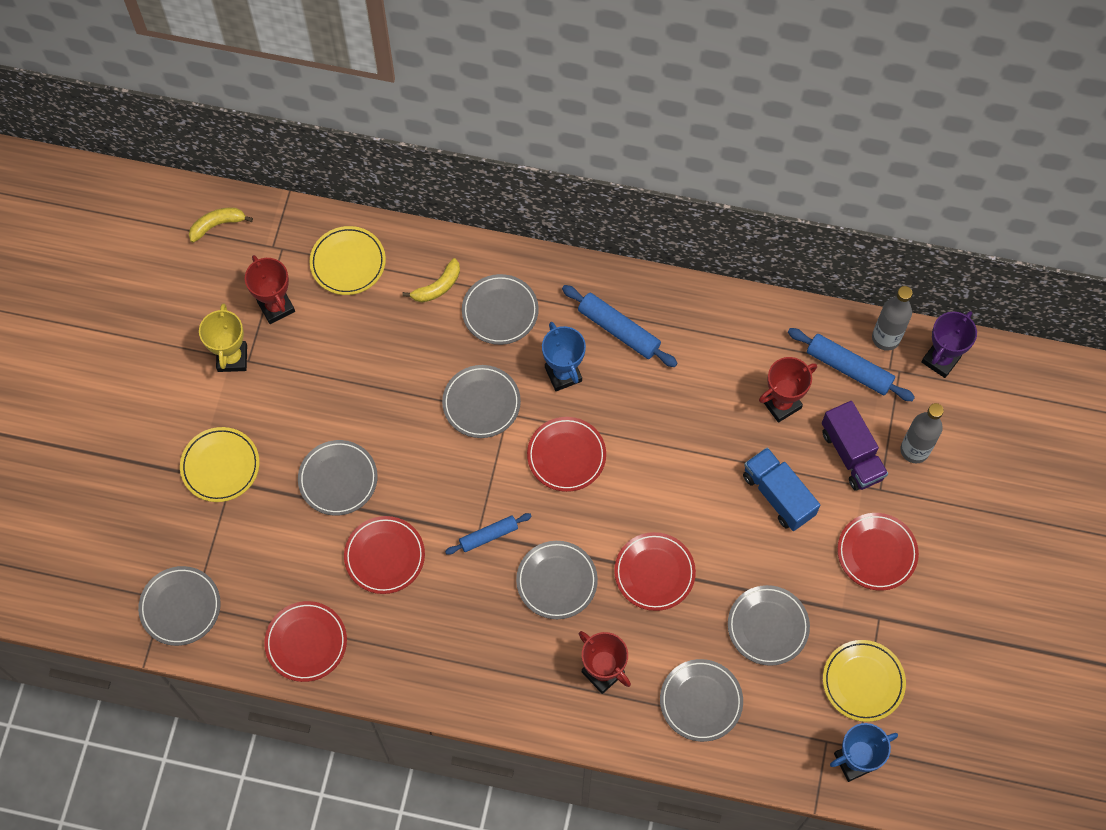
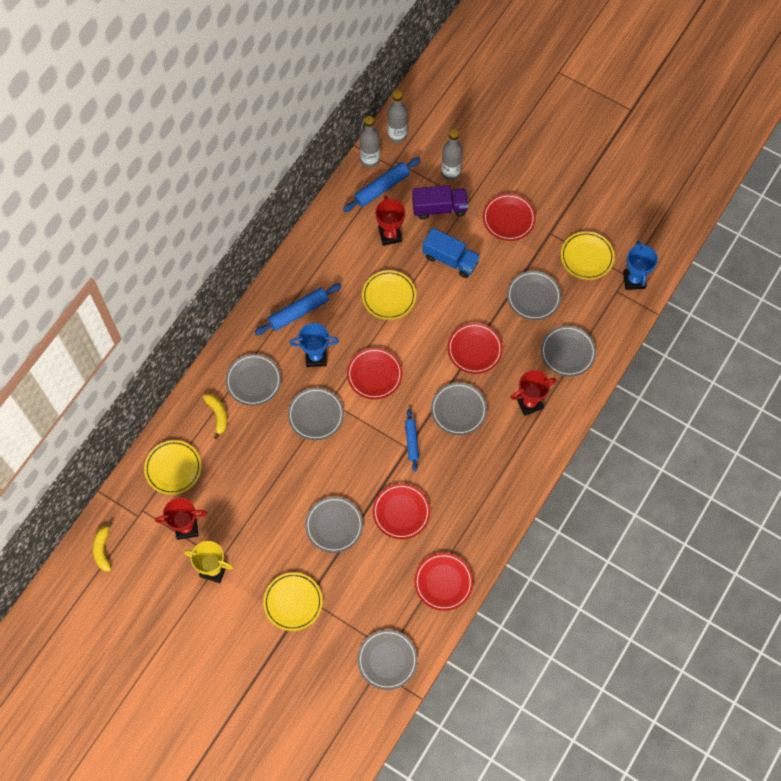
camera: 70 degrees left, 0 degrees up
blue truck [743,447,820,531] -> blue truck turned 135 degrees counterclockwise [422,228,480,278]
purple trophy [921,311,977,378] -> grey bottle [387,91,407,143]
none -> yellow plate [362,270,416,320]

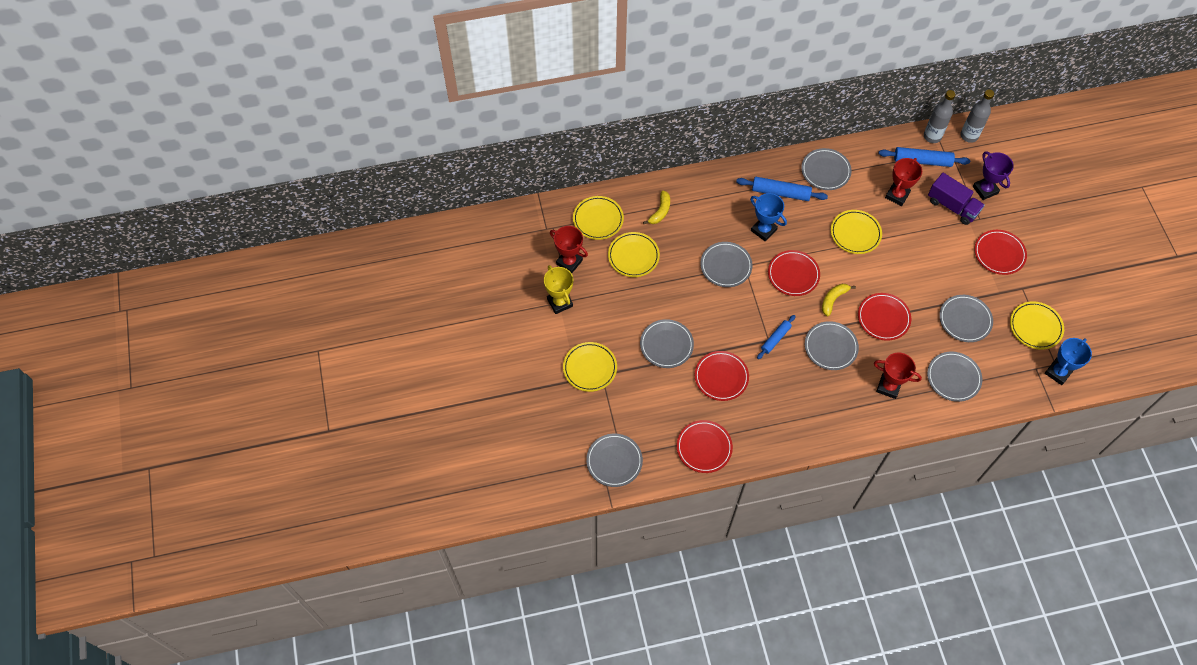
camera: 45 degrees right, 5 degrees down
yellow banana [93,522,113,571] -> yellow banana moved to [822,284,856,316]
grey plate [226,354,281,406] -> grey plate moved to [801,148,852,190]
blue truck [422,228,480,278] -> none
grey bottle [441,129,463,181] -> purple trophy [973,151,1014,200]
none -> yellow plate [608,232,660,277]

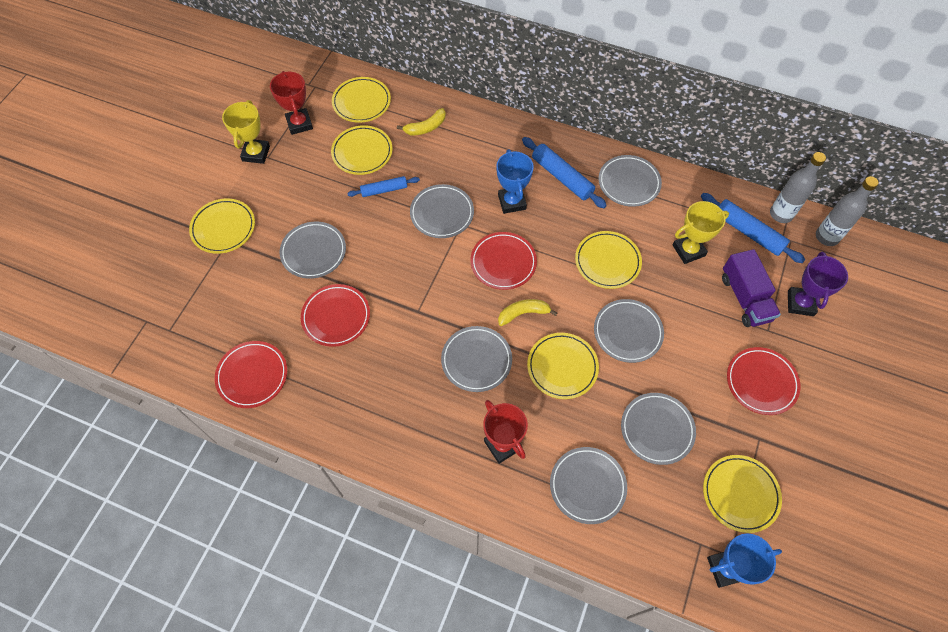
camera: 35 degrees right, 0 degrees up
grey plate [586,434,643,487] -> grey plate moved to [594,299,664,363]
blue rolling pin [757,315,796,359] -> blue rolling pin moved to [347,176,420,197]
red plate [858,293,911,341] -> yellow plate [527,333,599,399]
red trophy [885,158,922,206] -> yellow trophy [673,201,729,264]

